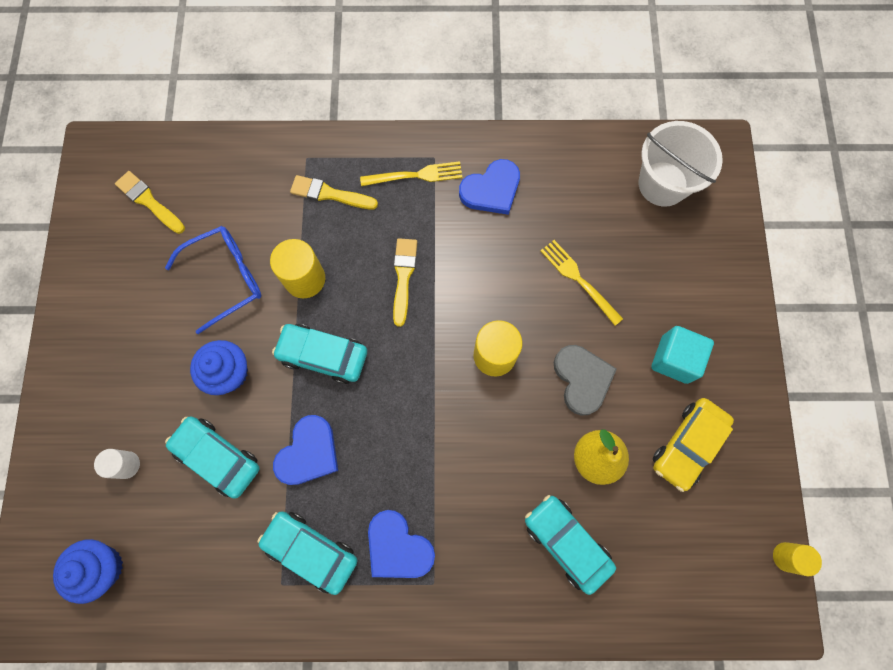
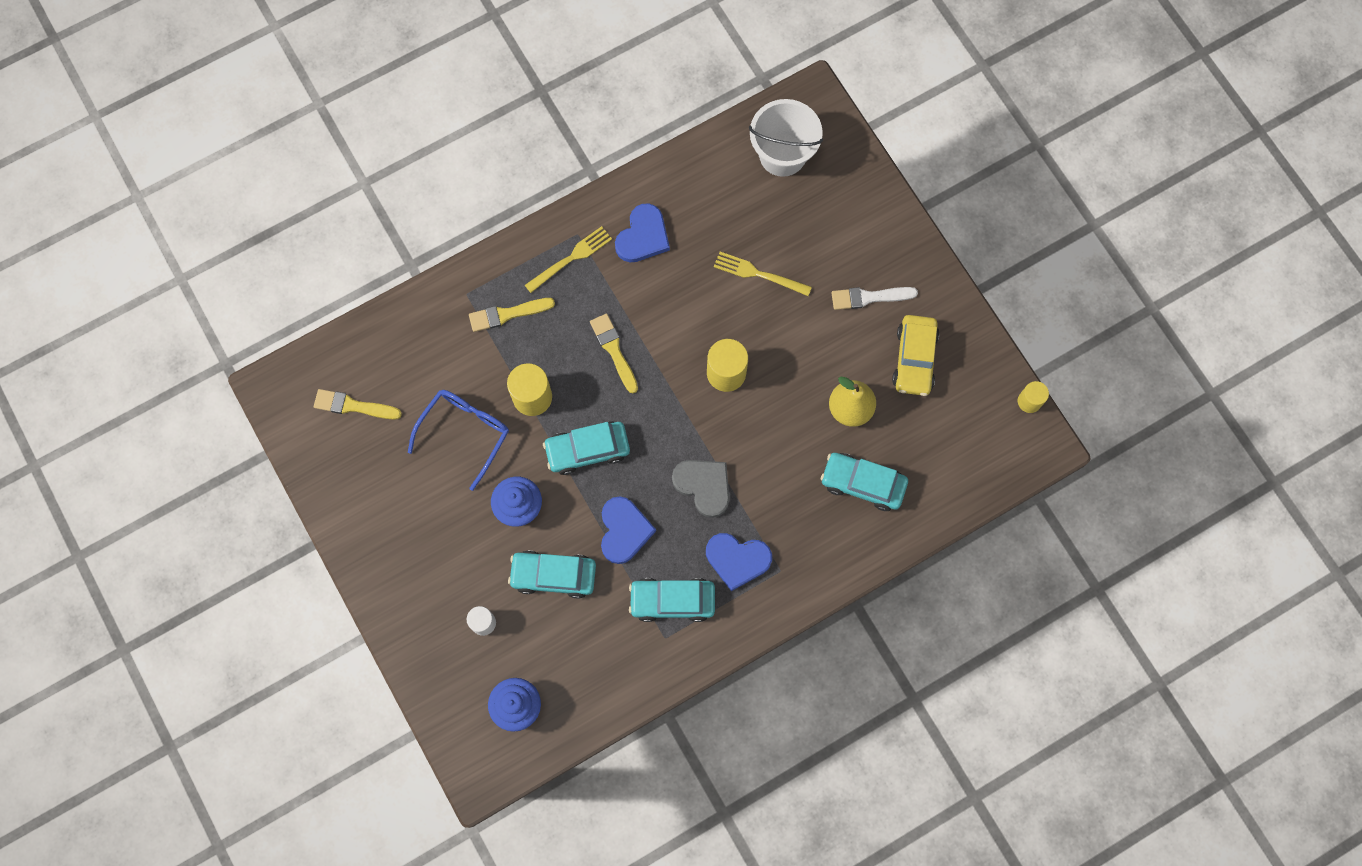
camera: 30 degrees left, 0 degrees up
grey heart [554,345,617,416] -> grey heart moved to [672,460,729,518]
turquoise cube [651,326,714,384] -> white brush [832,287,918,310]

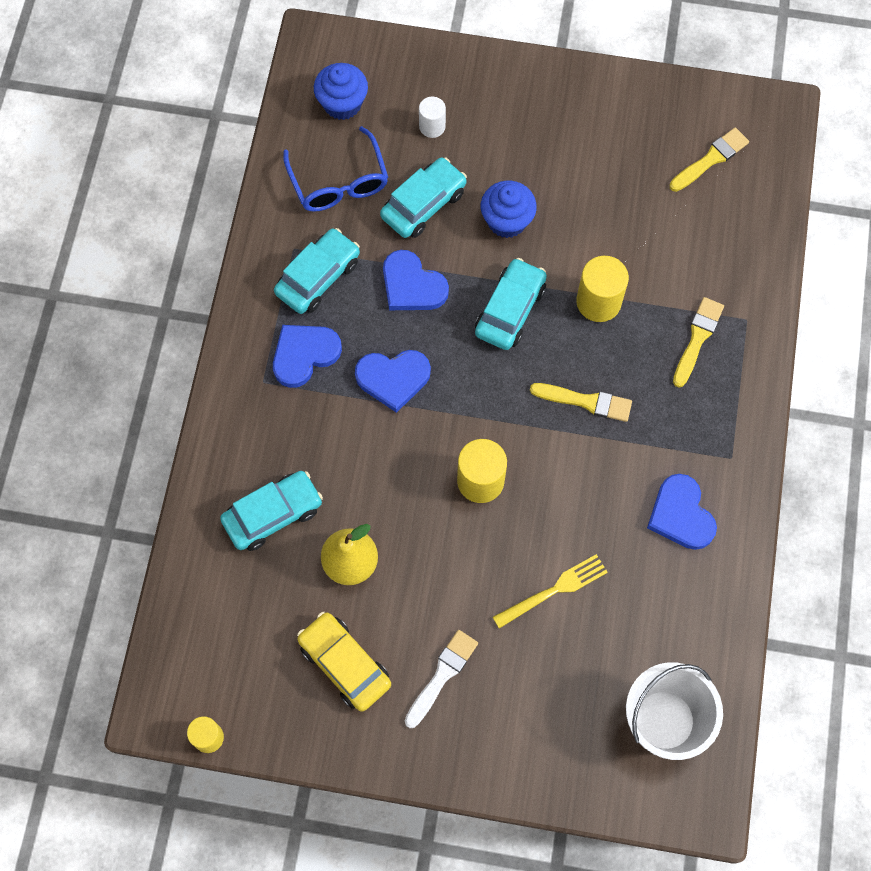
camera: 130 degrees right, 5 degrees down
blue glasses [408,390,509,491] -> blue glasses moved to [283,126,388,212]
yellow fork [525,226,612,293] -> none
grey heart [672,460,729,518] -> blue heart [355,350,431,413]

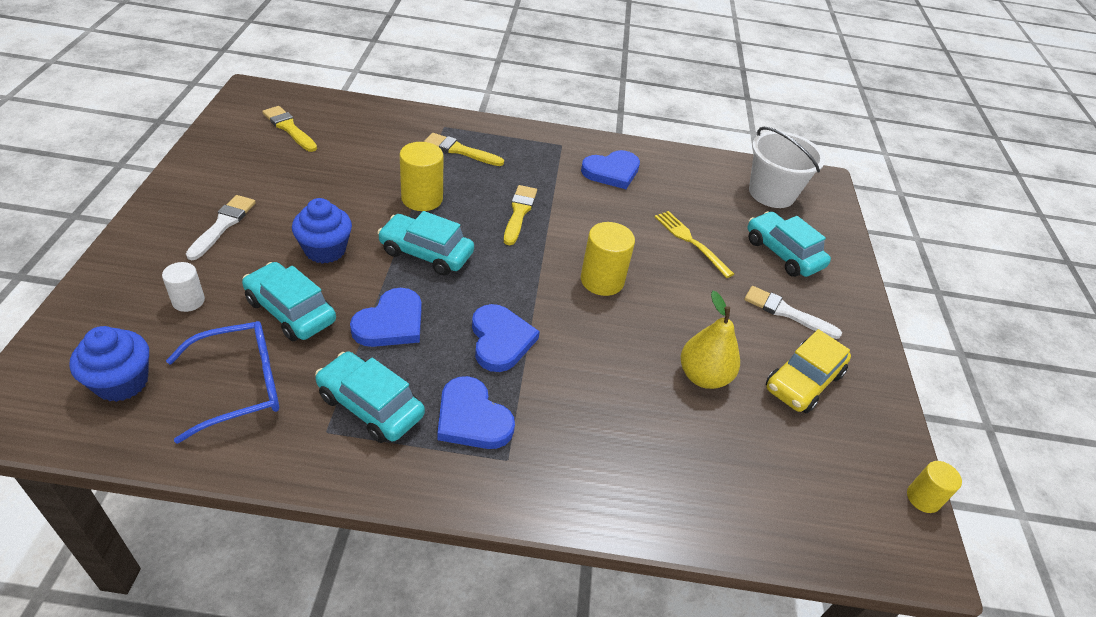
camera: 100 degrees left, 25 degrees down
turquoise car [220,471,323,551] -> turquoise car moved to [747,211,831,277]
none -> white brush [186,195,256,260]

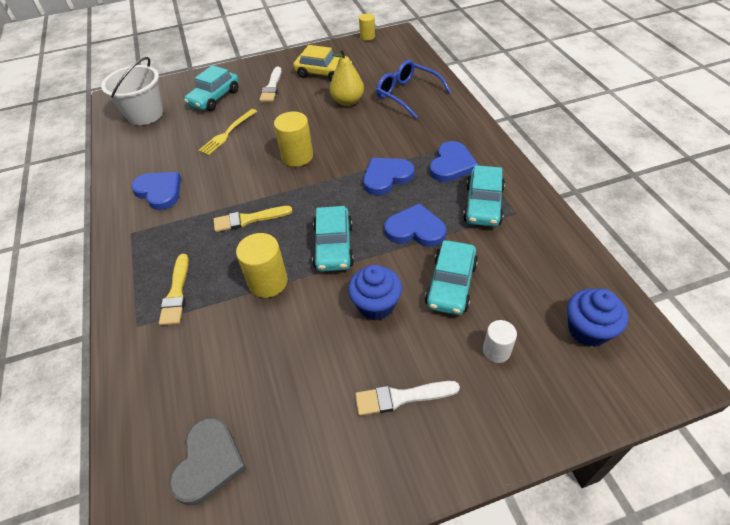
camera: 105 degrees left, 5 degrees up
blue glasses [166,321,279,444] -> blue glasses moved to [376,60,451,119]
yellow brush [262,106,317,152] -> grey heart [169,418,246,505]

